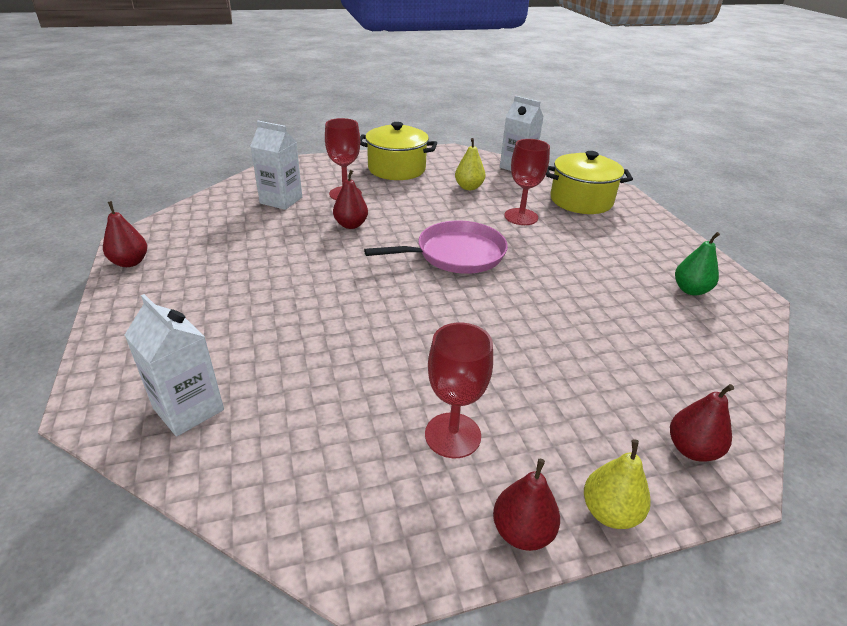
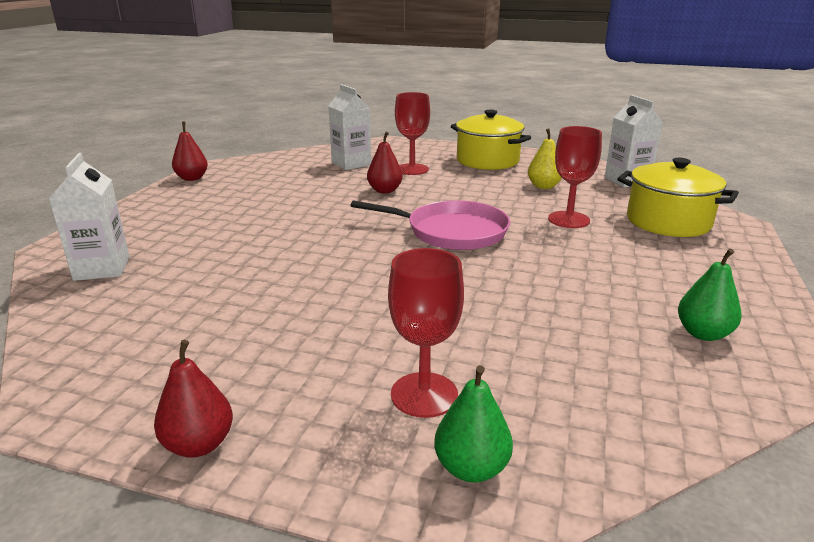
camera: 35 degrees right, 10 degrees down
red goblet [425,323,493,458] -> red goblet moved to [388,248,464,418]
yellow pear [584,439,651,529] -> none
red pear [670,384,734,462] -> green pear [434,365,513,483]

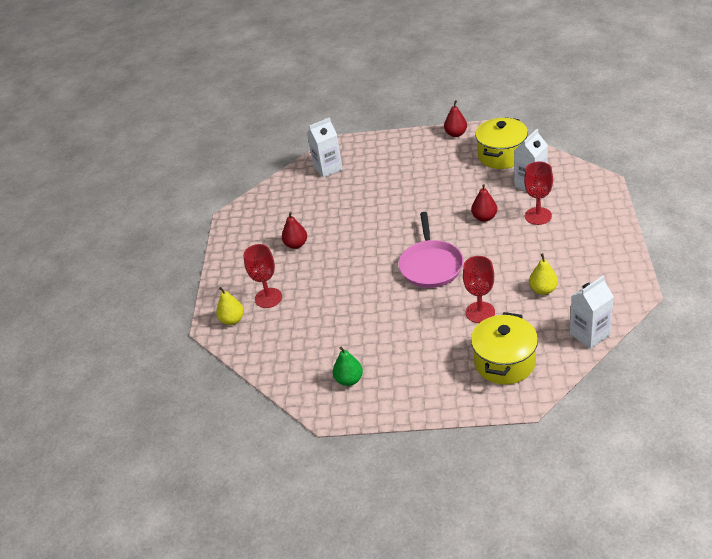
camera: 80 degrees right, 15 degrees up
red pear [154,340,233,458] -> red pear moved to [282,212,307,249]
green pear [434,365,513,483] -> yellow pear [216,287,244,325]
yellow pot [451,110,531,170] -> yellow pot moved to [475,117,528,169]

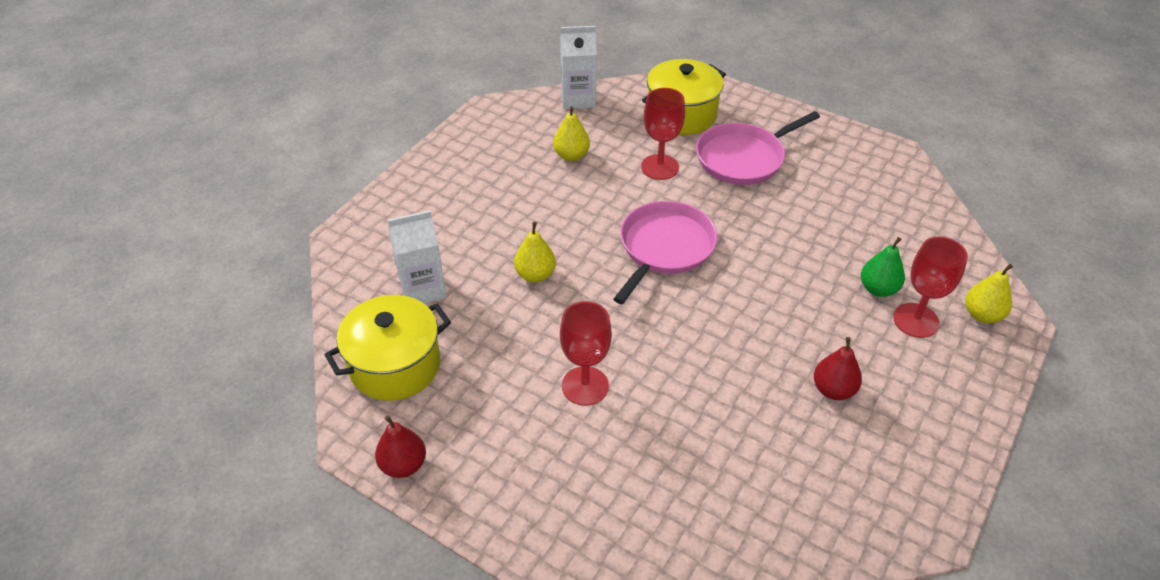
camera: 155 degrees left, 5 degrees up
white carton [307,117,343,178] -> none
green pear [333,347,363,386] -> green pear moved to [861,237,905,297]
red pear [471,184,497,222] -> yellow pear [514,222,556,282]
red goblet [524,161,553,225] -> red goblet moved to [560,301,612,406]
none -> pink pan [696,111,820,185]

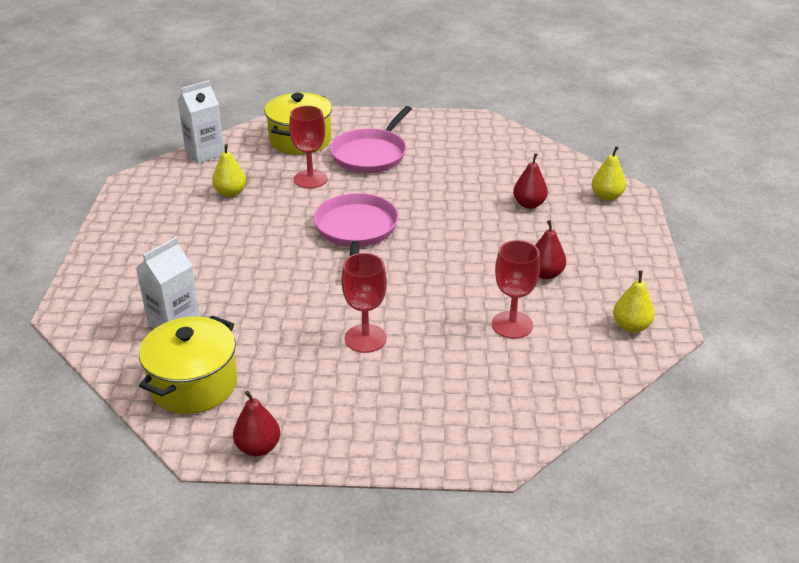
camera: 30 degrees left, 10 degrees down
yellow pear [514,222,556,282] -> yellow pear moved to [613,270,655,333]
green pear [861,237,905,297] -> red pear [513,153,548,209]
red goblet [893,237,968,338] -> red goblet moved to [492,240,540,339]

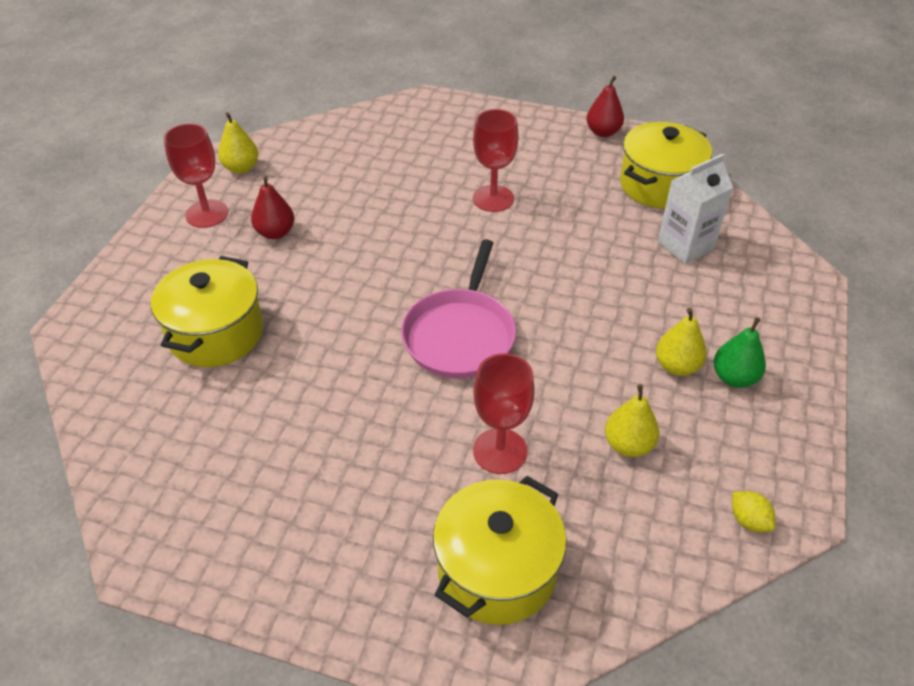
camera: 165 degrees left, 10 degrees up
white carton [177,80,224,164] -> none
pink pan [330,106,412,173] -> none
red goblet [492,240,540,339] -> red goblet moved to [164,123,228,228]
red pear [513,153,548,209] -> yellow pot [151,256,263,367]
yellow pear [592,146,626,201] -> yellow pear moved to [656,308,707,376]
none -> green pear [714,317,766,388]
none -> yellow lemon [732,491,776,532]

